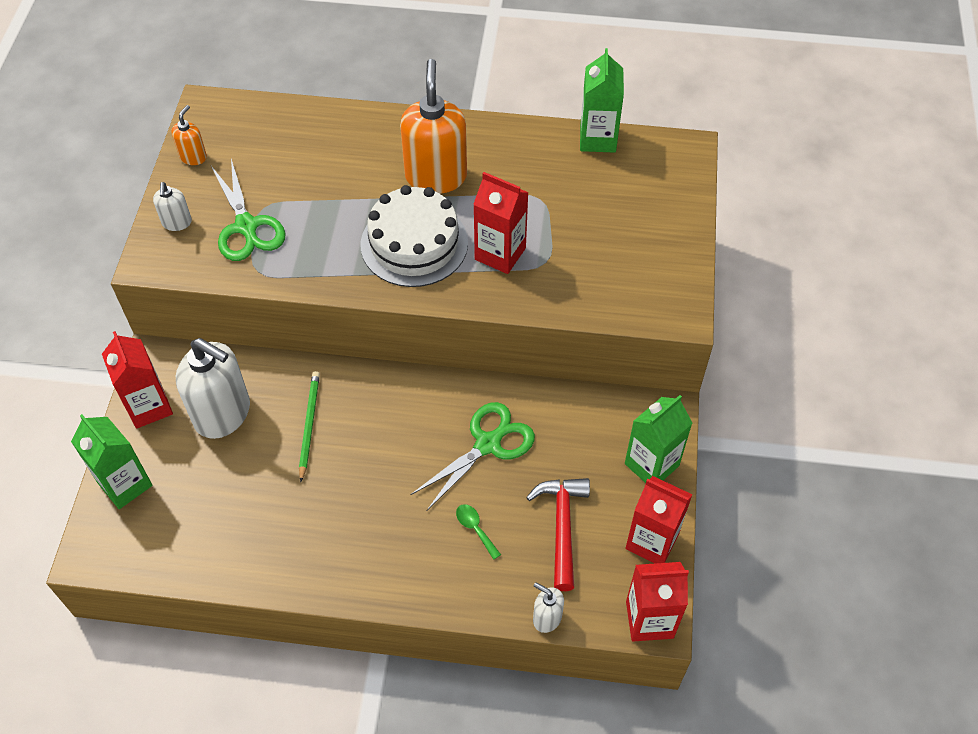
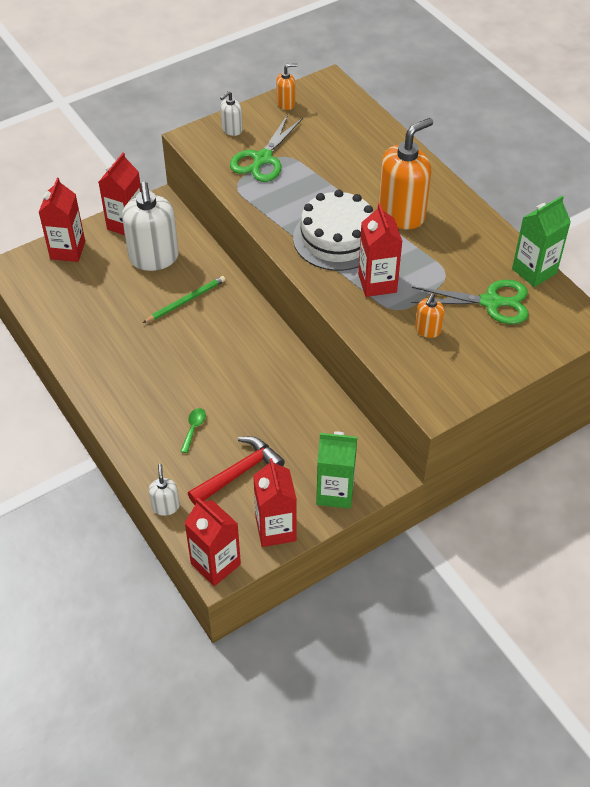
camera: 50 degrees right, 5 degrees down
green carton [71,414,152,509] -> red carton [39,178,85,262]
green scissors [410,402,535,510] -> green scissors moved to [411,280,529,324]
none -> orange soap dispenser [415,293,444,338]

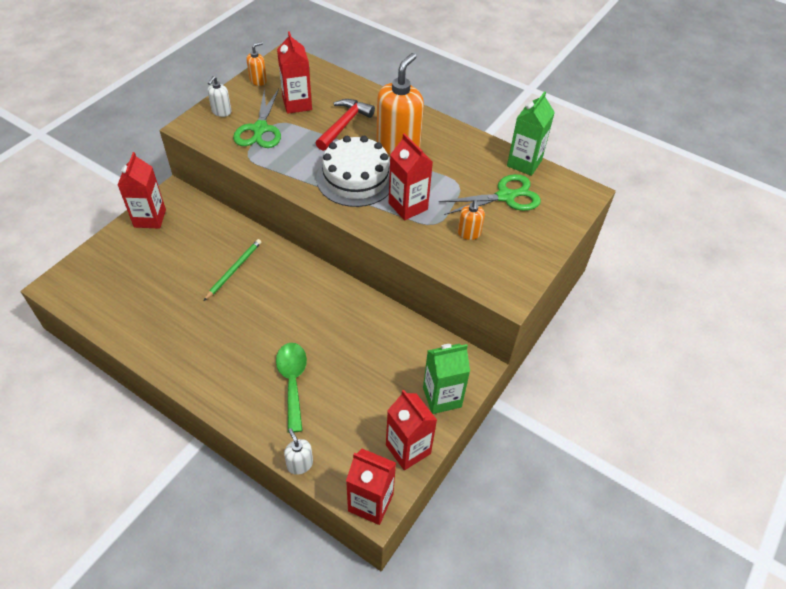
camera: 25 degrees left, 0 degrees up
red carton [39,178,85,262] -> red carton moved to [277,31,312,114]
white soap dispenser [122,182,179,271] -> none
green spoon [180,408,206,453] -> green spoon [276,343,307,433], size x1.94
red hammer [188,436,285,505] -> red hammer moved to [316,99,375,151]

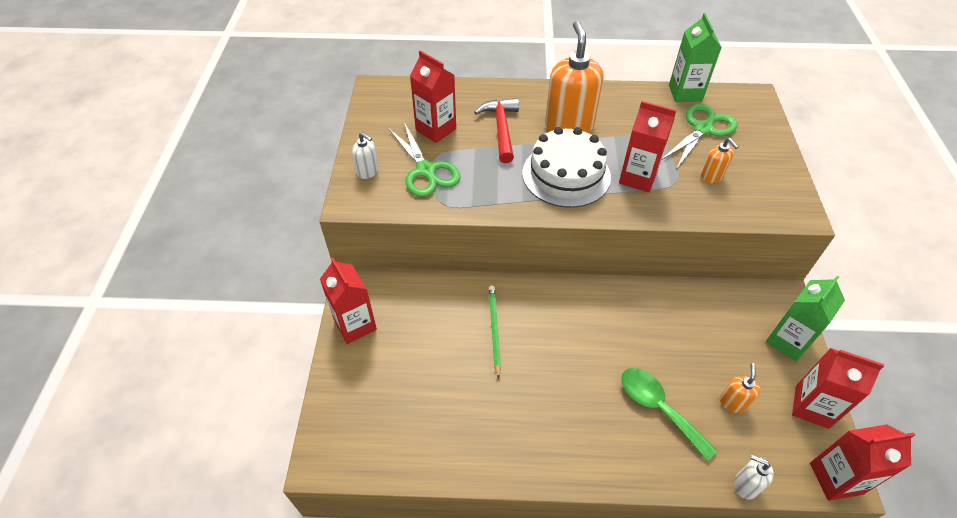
camera: 30 degrees left, 0 degrees up
white soap dispenser [207,76,231,117] -> white soap dispenser turned 45 degrees counterclockwise [352,132,379,179]
orange soap dispenser [247,42,267,86] -> orange soap dispenser moved to [720,363,761,413]

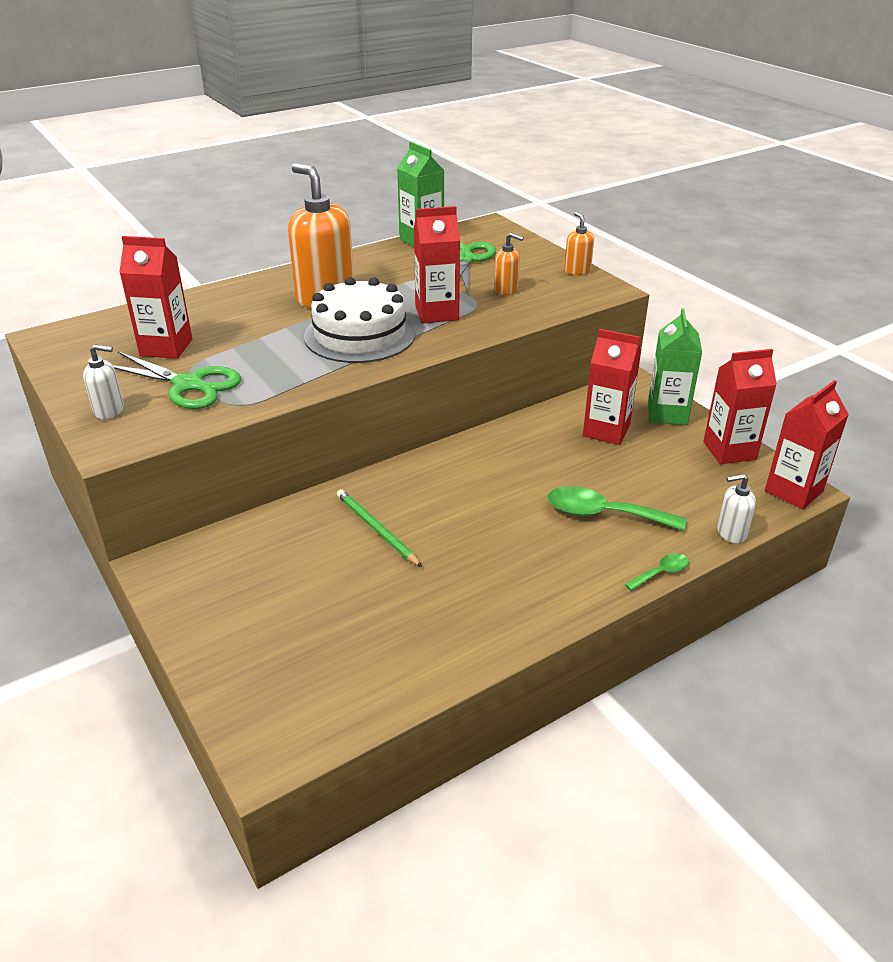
camera: 35 degrees left, 15 degrees down
red carton [320,257,377,344] -> red carton moved to [583,329,641,445]
red hammer [474,98,519,163] -> none
orange soap dispenser [720,363,761,413] -> orange soap dispenser moved to [564,212,594,275]
none -> green spoon [625,553,689,591]

